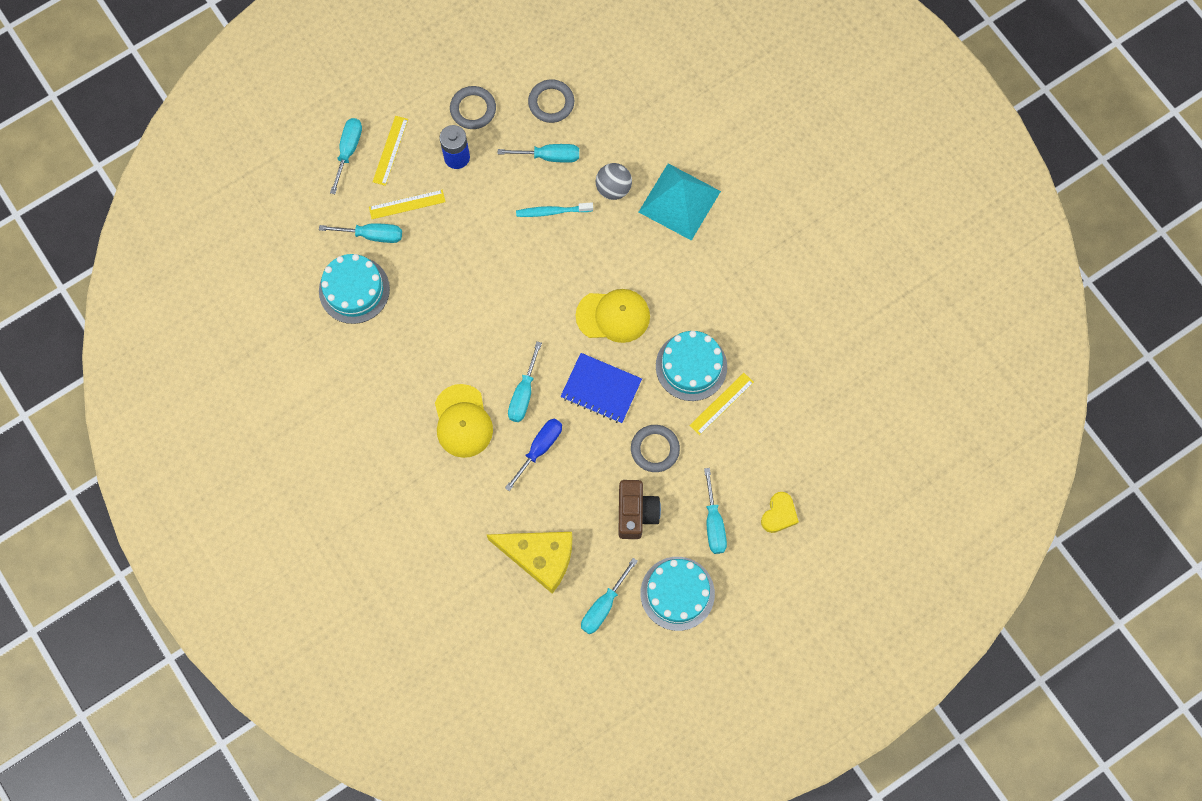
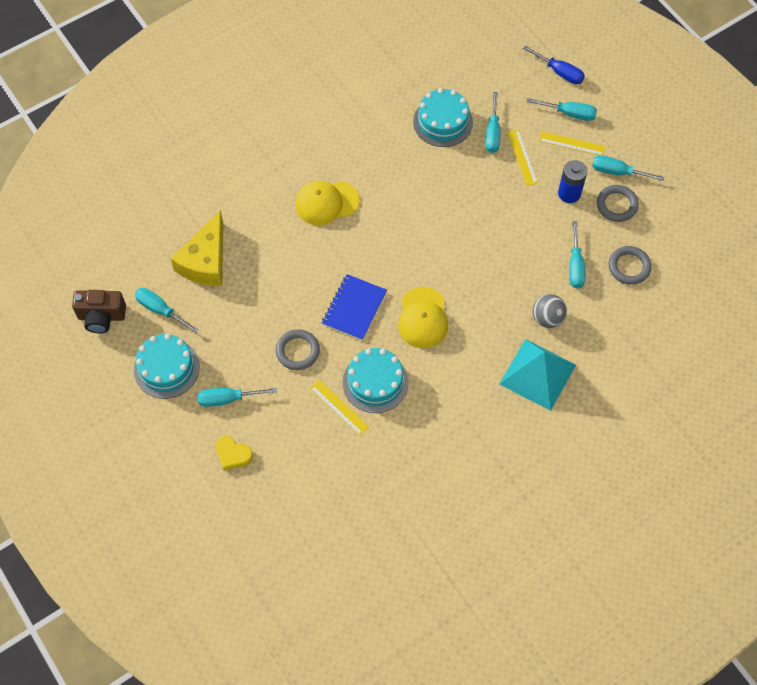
camera: 90 degrees right, 10 degrees down
blue screwdriver [505,419,562,491] -> blue screwdriver moved to [523,46,585,84]
turquoise screwdriver [508,342,542,422] -> turquoise screwdriver moved to [592,155,665,181]
turquoise toothbrush [516,202,593,217] -> none
brown camera [618,480,661,539] -> brown camera moved to [72,290,126,333]

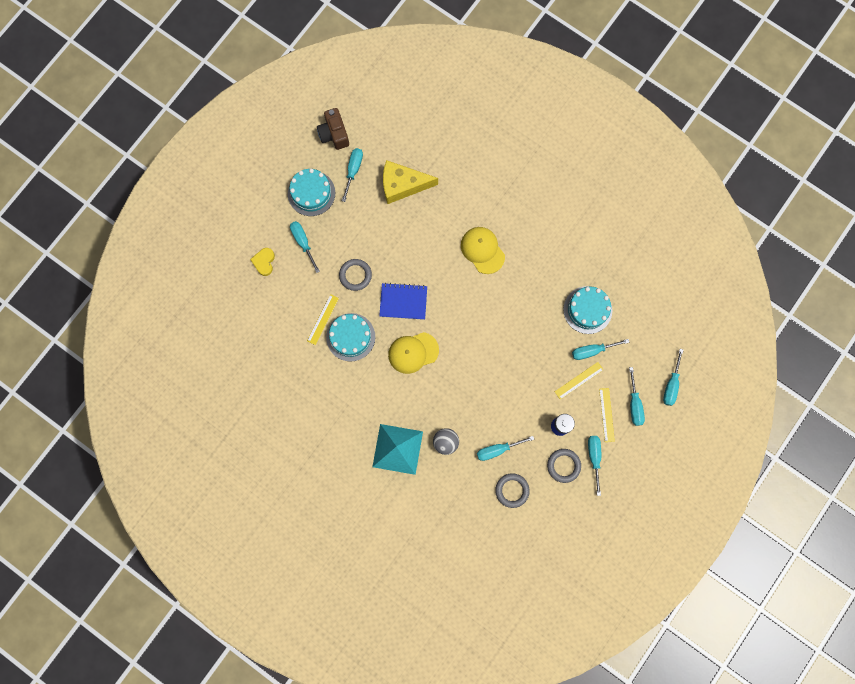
camera: 70 degrees right, 15 degrees up
blue screwdriver [523,46,585,84] -> turquoise screwdriver [663,349,683,406]

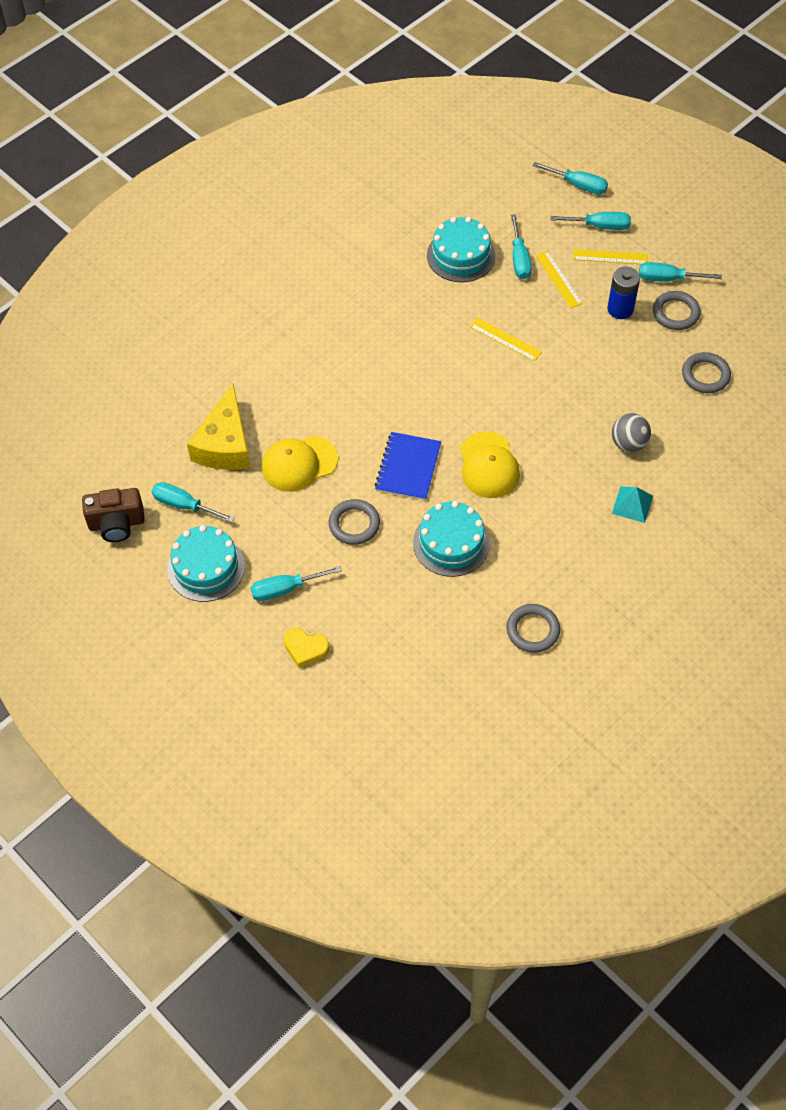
camera: 80 degrees left, 20 degrees down
yellow ruler [307,294,339,345] -> yellow ruler moved to [470,318,542,362]
turquoise pyramid [372,424,423,475] -> turquoise pyramid [612,486,653,523], size x0.52
yellow cap [461,227,505,274] -> yellow cap moved to [262,436,338,492]
turquoise screwdriver [477,436,534,461] -> none
none -> grey ring [506,604,560,653]

